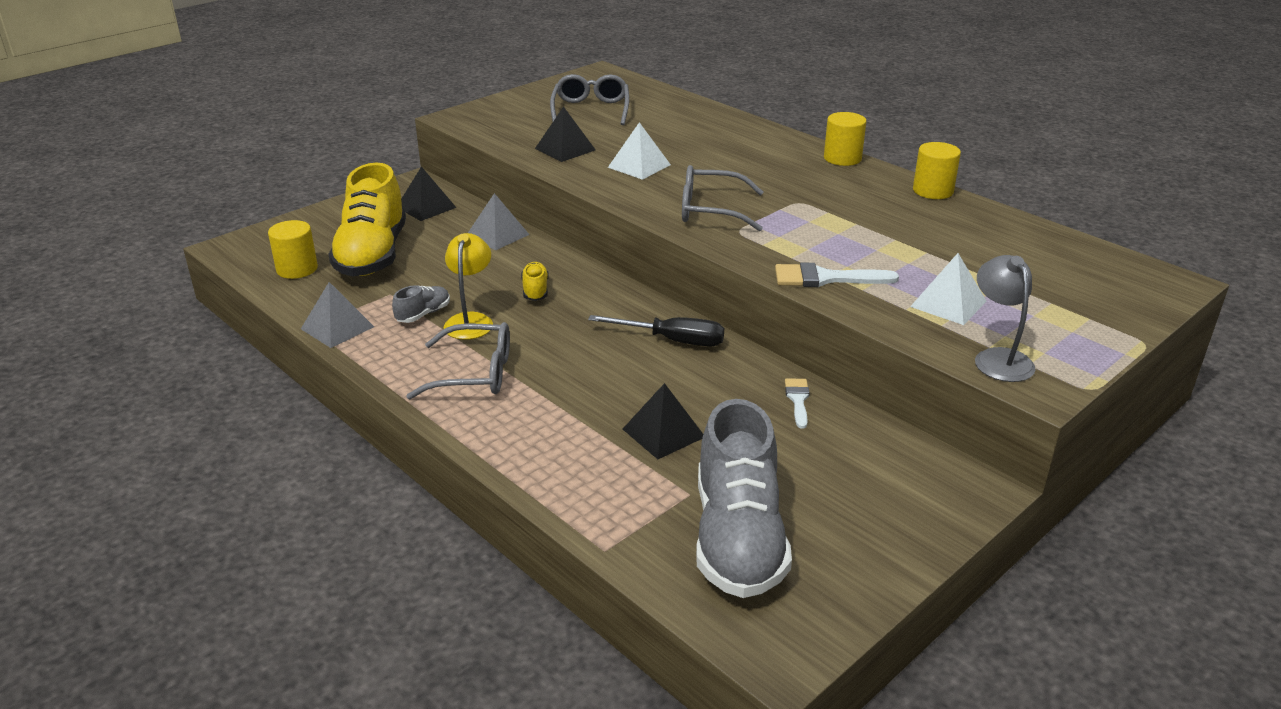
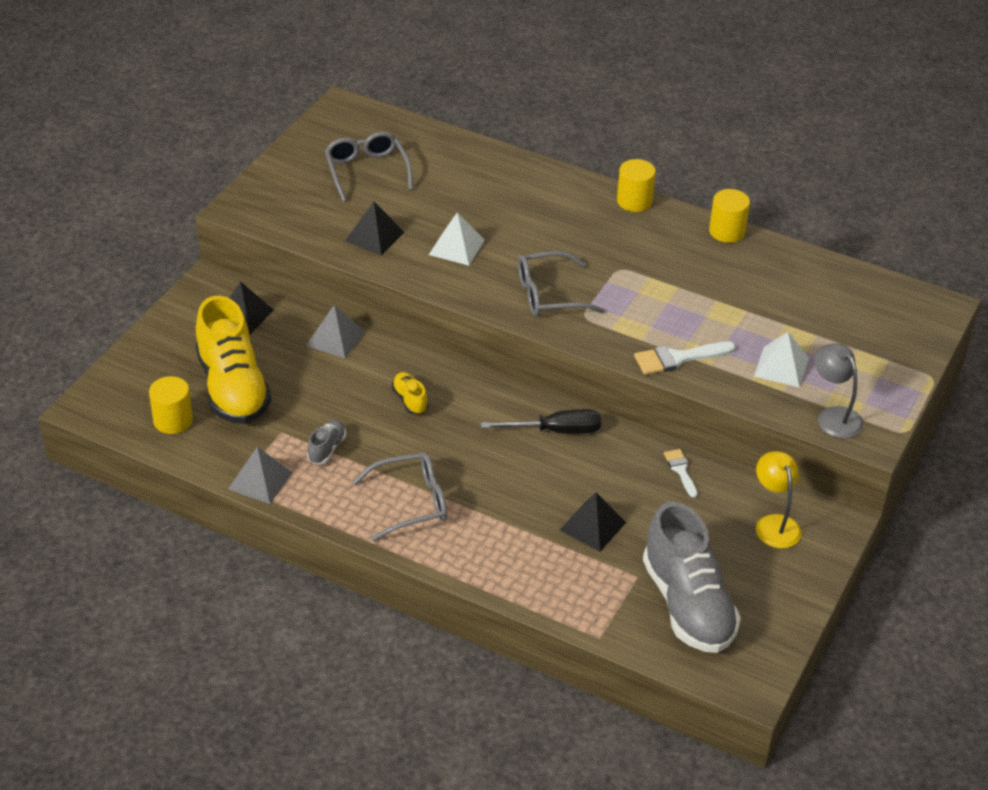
camera: 20 degrees left, 10 degrees up
yellow lamp [444,233,493,340] -> yellow lamp moved to [756,451,802,549]

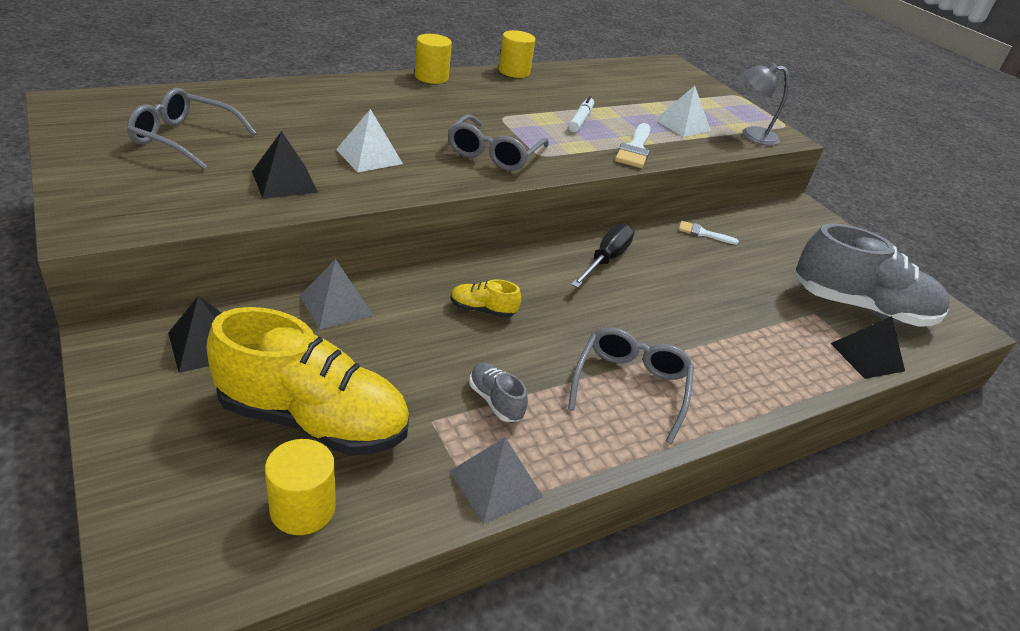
camera: 60 degrees left, 5 degrees down
black pyramid [560,493,626,552] -> black pyramid moved to [830,316,905,379]
yellow lamp [756,451,802,549] -> none
none -> white marker [568,96,594,132]

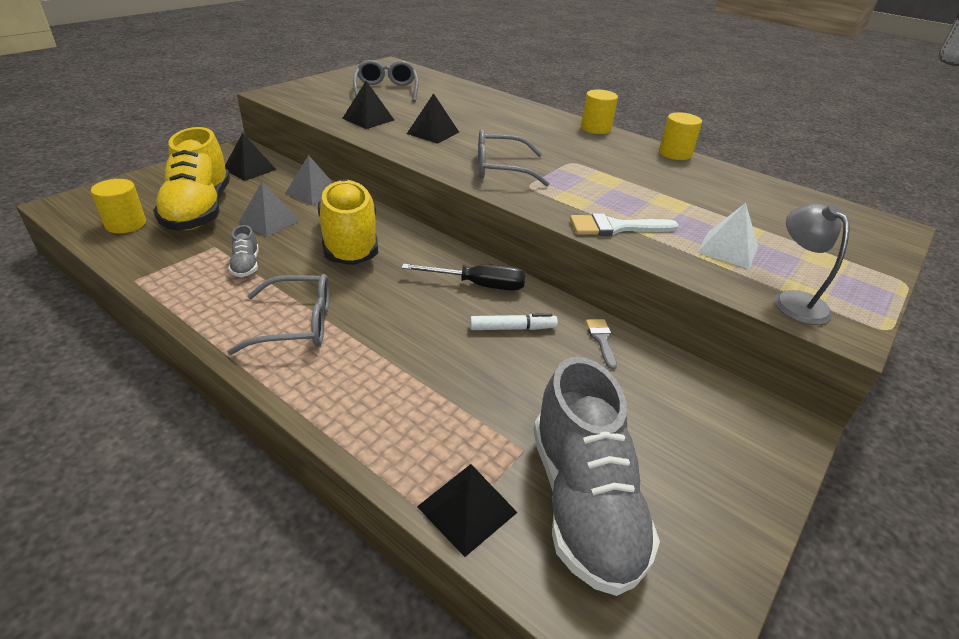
camera: 70 degrees right, 0 degrees up
white pyramid [336,109,403,173] -> black pyramid [407,93,459,144]
grey pyramid [449,437,544,524] -> grey pyramid moved to [238,182,300,237]
yellow shoe [451,279,521,318] -> yellow shoe [318,179,378,265], size x2.37
grey shoe [469,363,528,422] -> grey shoe turned 135 degrees clockwise [228,225,259,277]
white marker [568,96,594,132] -> white marker moved to [470,313,558,330]
white brush [679,221,739,245] -> grey brush [586,319,617,370]

